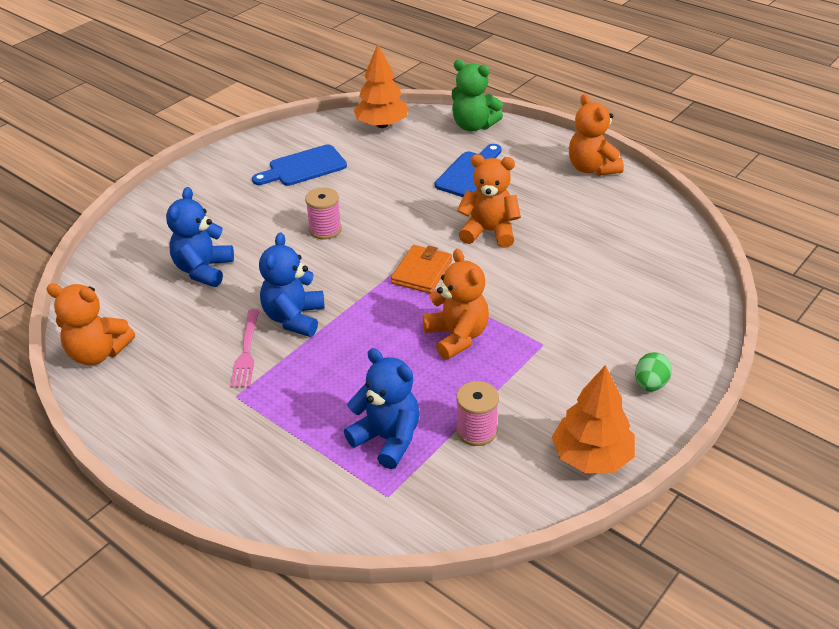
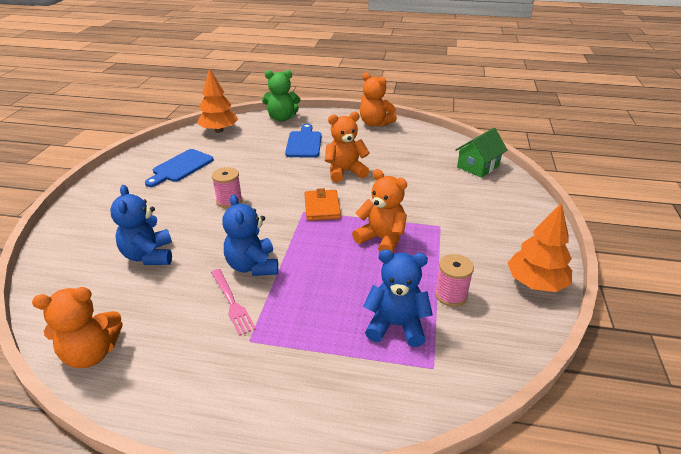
camera: 30 degrees left, 5 degrees down
green egg [635,352,672,391] -> none
none -> green house [455,128,508,178]

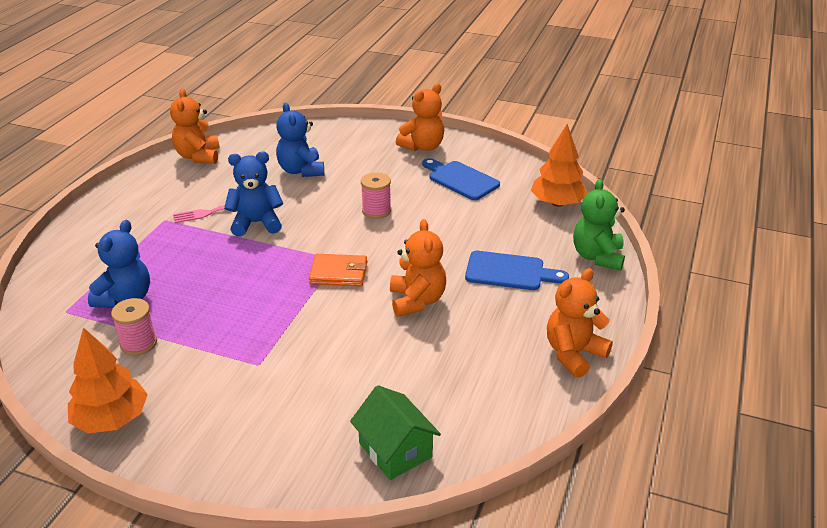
camera: 100 degrees right, 0 degrees up
blue teddy bear [110,185,172,265] -> blue teddy bear turned 105 degrees counterclockwise [276,103,324,177]
orange teddy bear [352,169,407,252] -> orange teddy bear moved to [396,83,444,151]

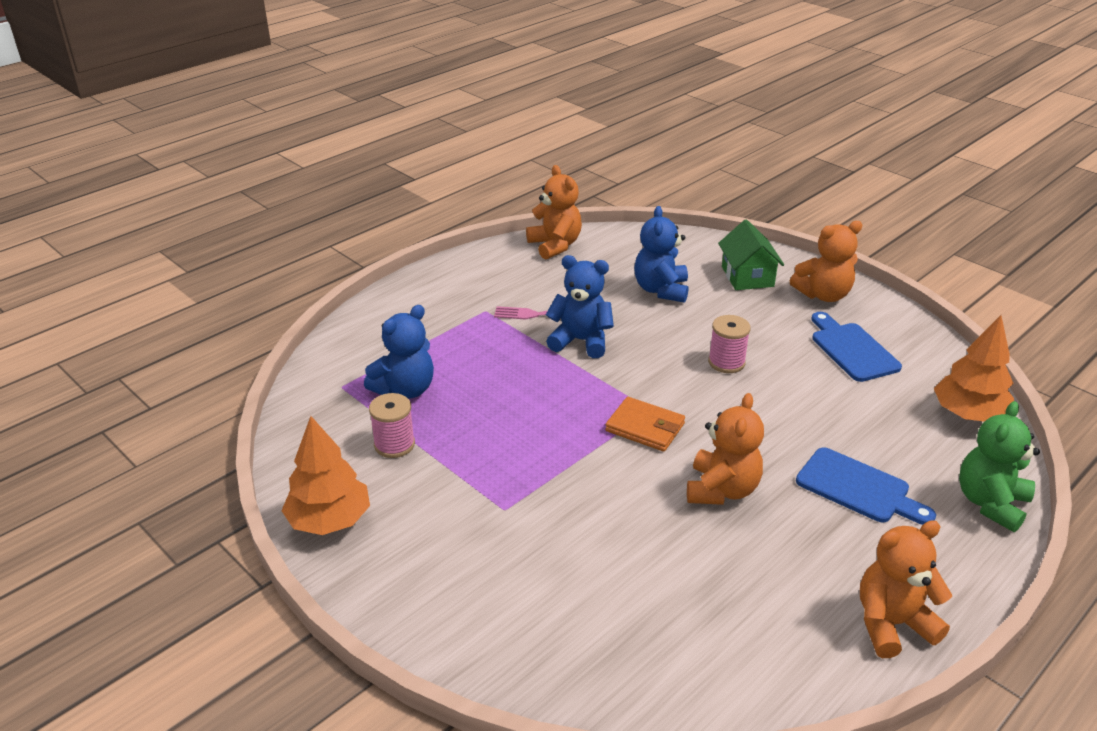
camera: 25 degrees right, 0 degrees up
orange teddy bear [170,89,220,164] -> orange teddy bear turned 135 degrees clockwise [526,165,582,260]
green house [350,385,441,480] -> green house moved to [718,219,784,290]

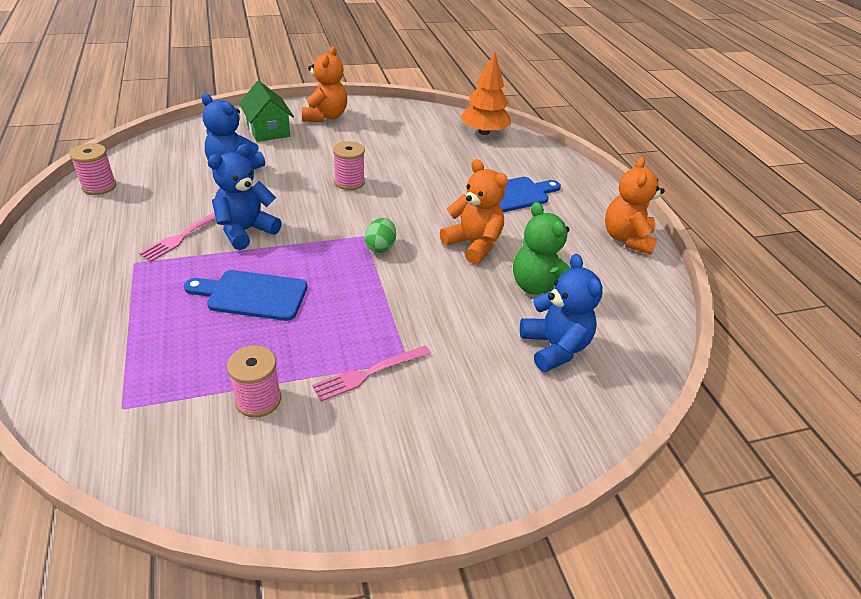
camera: 65 degrees left, 5 degrees up
orange tree [281,416,370,535] -> none
blue teddy bear [364,305,434,399] -> blue teddy bear moved to [520,254,603,372]
orange teddy bear [526,165,582,260] -> pink spool [69,143,116,195]
orange wallet [605,397,685,452] -> green egg [365,218,396,253]
green house [718,219,784,290] -> green house turned 45 degrees clockwise [239,81,294,142]
blue cutting board [812,312,902,382] -> blue cutting board moved to [184,270,307,321]
green teddy bear [959,401,1040,532] -> green teddy bear moved to [513,202,571,295]
none -> pink fork [312,346,431,402]

